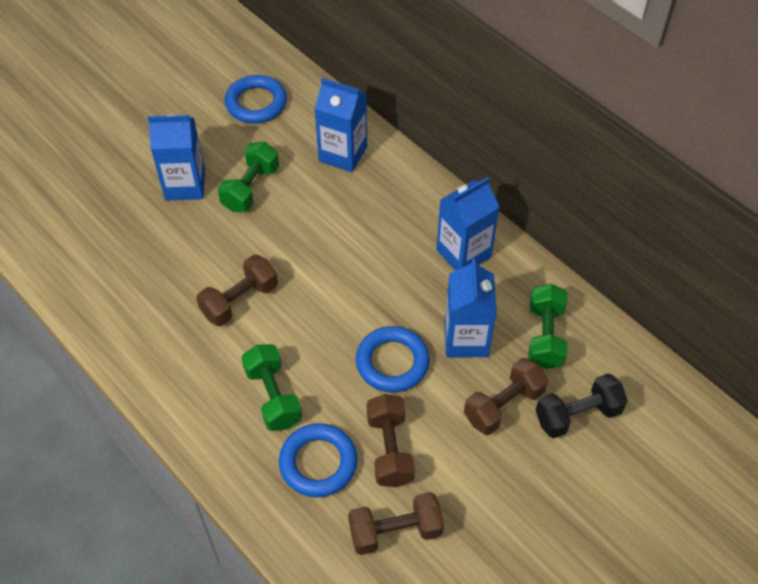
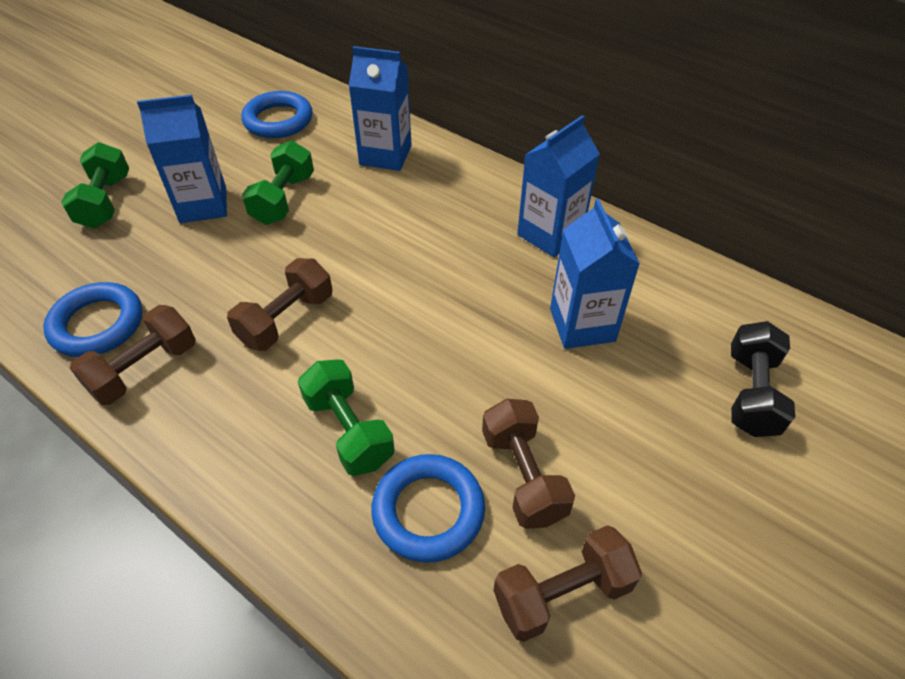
camera: 10 degrees left, 5 degrees down
blue ring [356,326,430,393] -> blue ring moved to [43,282,142,357]
brown dumbbell [464,358,548,435] -> brown dumbbell moved to [70,305,196,405]
green dumbbell [528,284,567,369] -> green dumbbell moved to [61,142,129,228]
black dumbbell [536,373,628,438] -> black dumbbell turned 45 degrees counterclockwise [731,321,795,437]

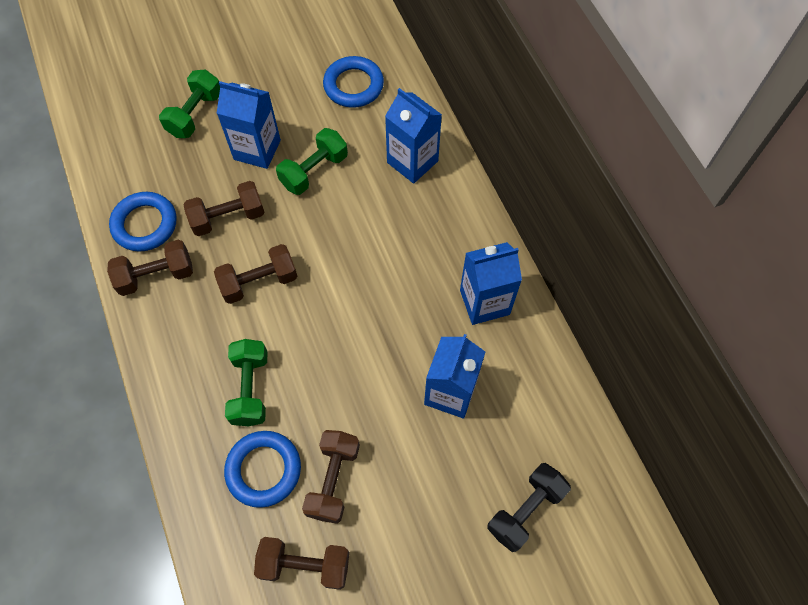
camera: 30 degrees right, 15 degrees up
none -> brown dumbbell [184,181,265,236]

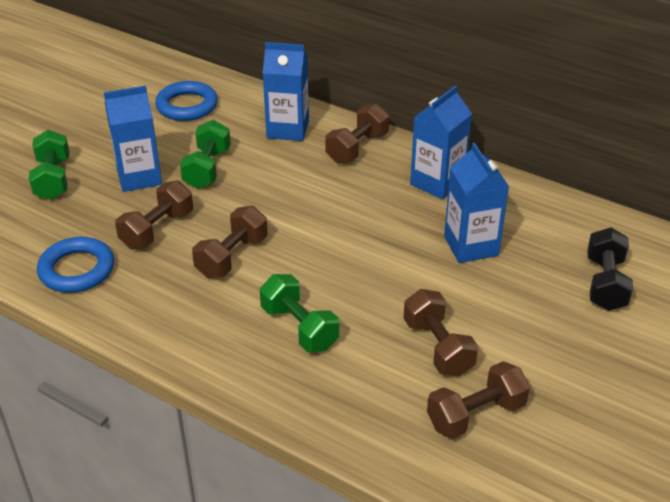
camera: 35 degrees left, 25 degrees down
brown dumbbell [107,240,193,296] -> brown dumbbell moved to [325,103,389,164]
blue ring [224,431,301,508] -> none

